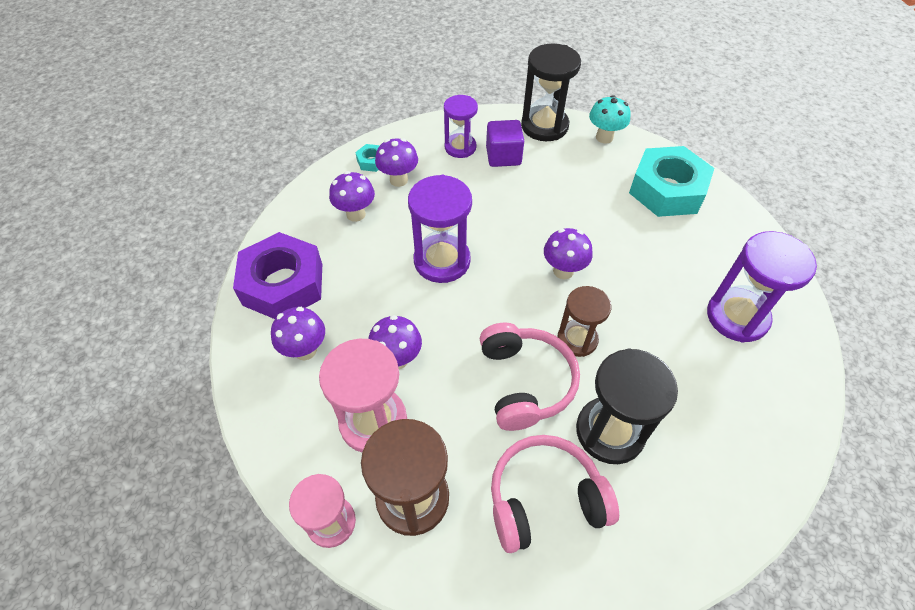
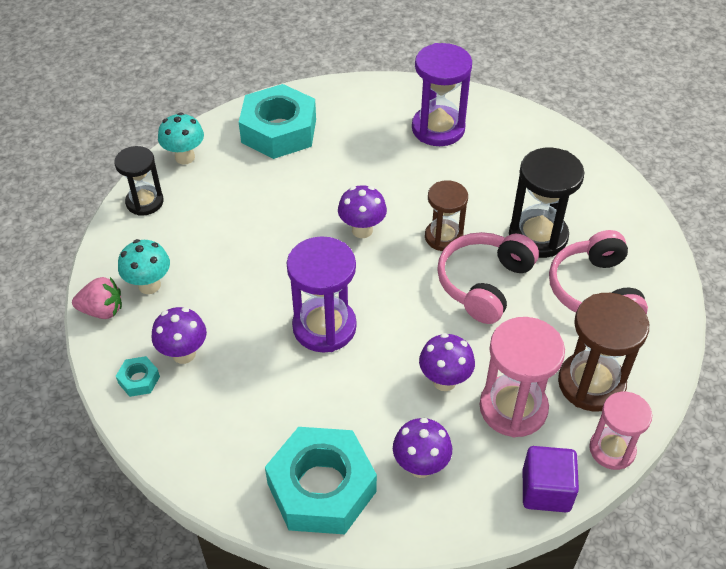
camera: 80 degrees left, 5 degrees down
purple nut [233,232,322,319] -> turquoise nut [265,427,377,534]
purple mushroom [329,171,375,222] -> none
purple hourglass [444,95,478,158] -> turquoise mushroom [118,239,170,294]
pink headphones [480,323,580,431] -> pink headphones turned 60 degrees counterclockwise [437,232,539,324]
purple cube [486,120,524,167] -> purple cube moved to [523,446,579,512]
black hourglass [521,44,581,141] -> black hourglass [114,146,164,216], size x0.65
none -> pink strawberry [72,277,122,319]

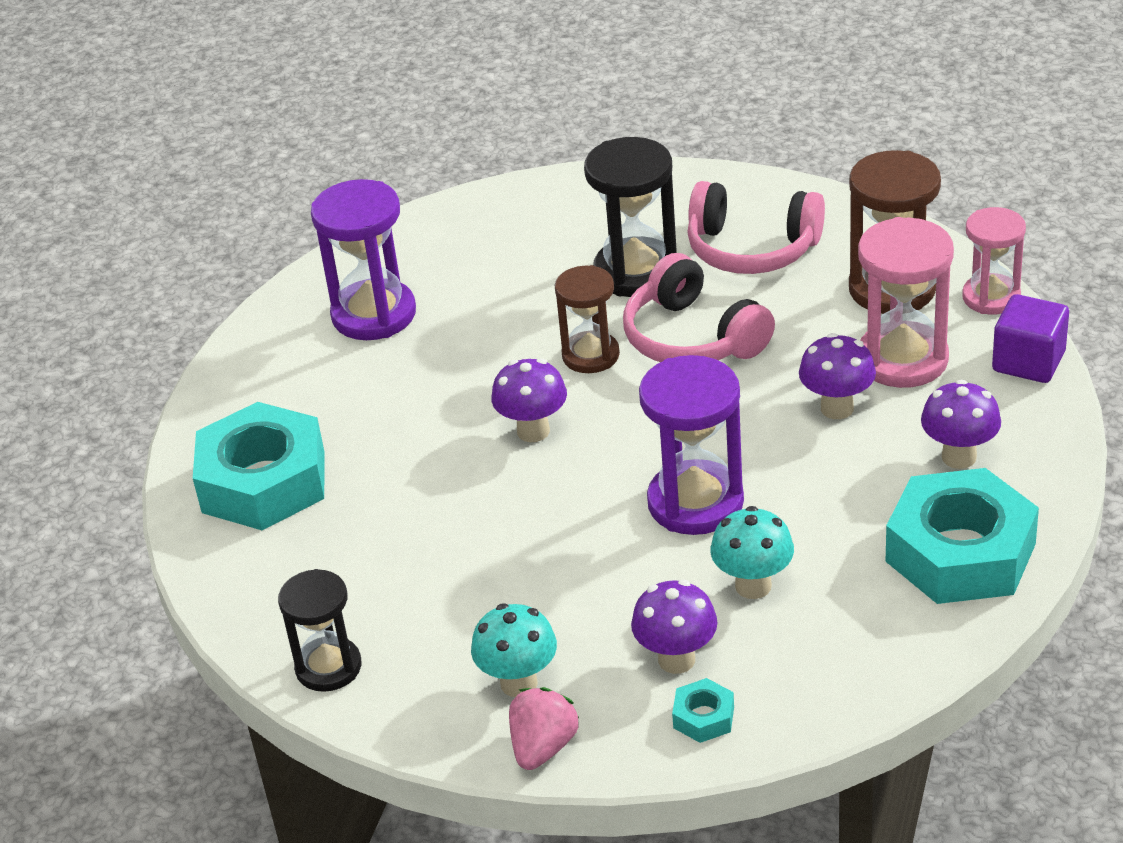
camera: 65 degrees left, 10 degrees down
turquoise mushroom [158,112,204,165] -> turquoise mushroom moved to [711,506,794,599]

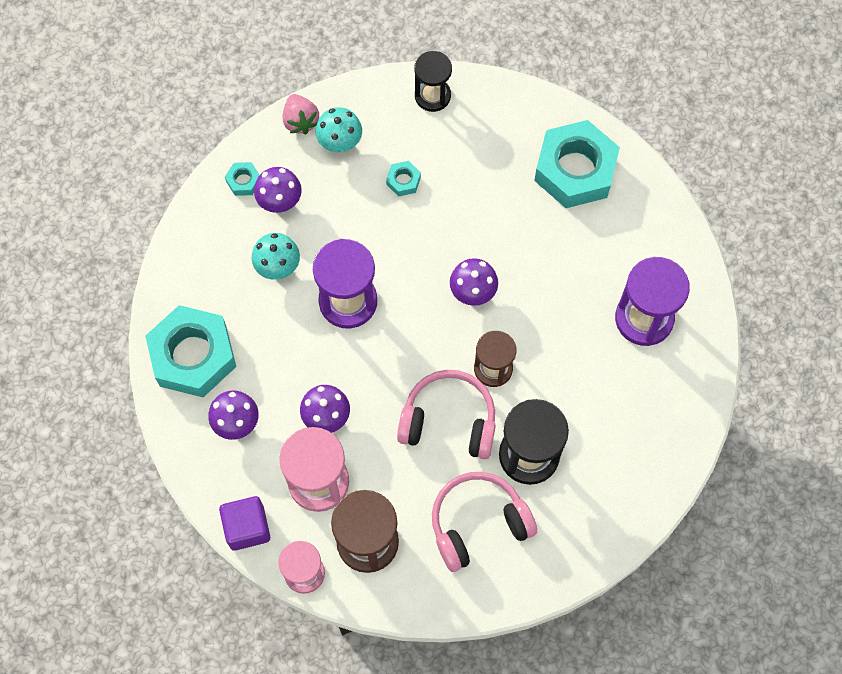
camera: 135 degrees right, 30 degrees up
none -> turquoise nut [386,161,421,197]

